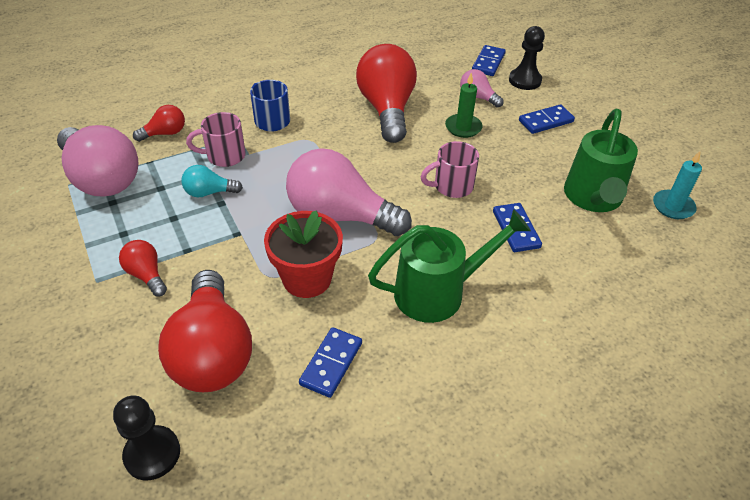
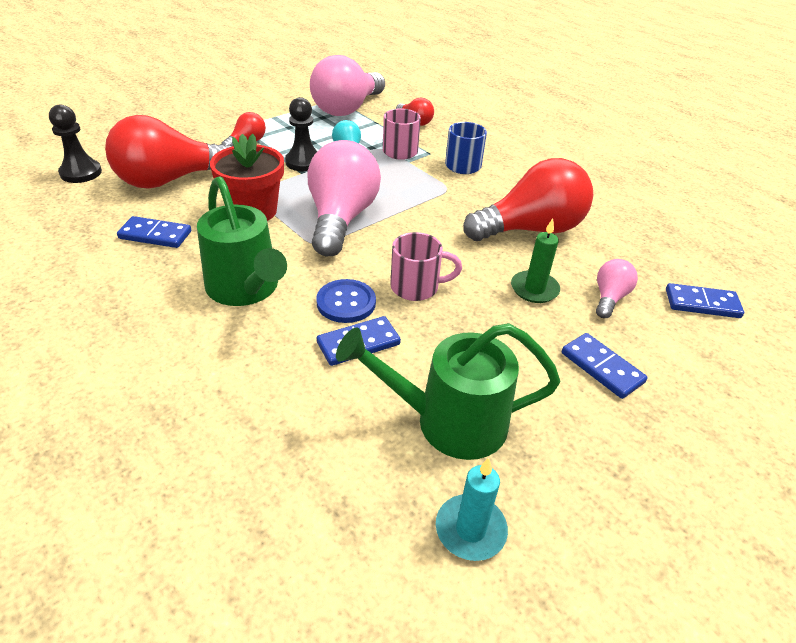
camera: 75 degrees right, 5 degrees down
pink mug [421,141,479,198] -> pink mug turned 120 degrees clockwise [390,232,462,301]
black pawn [509,26,545,90] -> black pawn moved to [285,97,317,171]
none -> blue button [316,279,376,323]

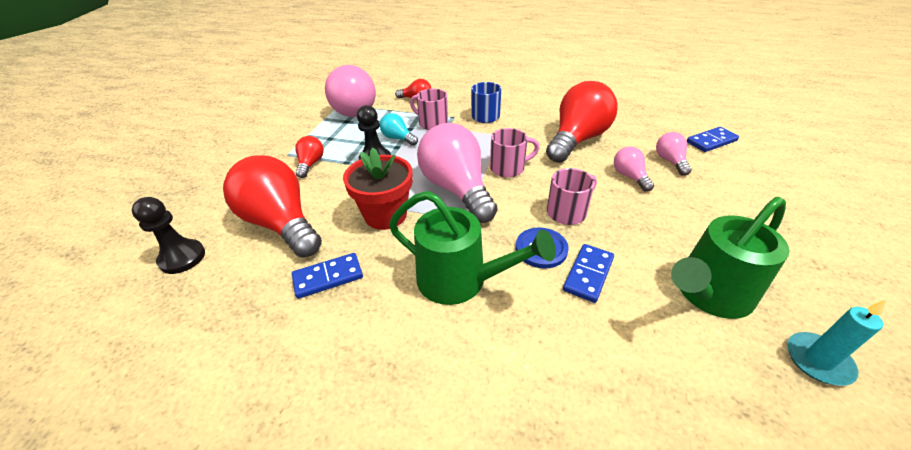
camera: 30 degrees left, 0 degrees up
red light bulb [105,115,232,189] -> red light bulb turned 105 degrees clockwise [223,155,322,257]
green candle [511,218,560,303] -> pink light bulb [614,147,654,192]
blue domino [562,333,647,399] -> none
none -> pink mug [490,128,540,177]

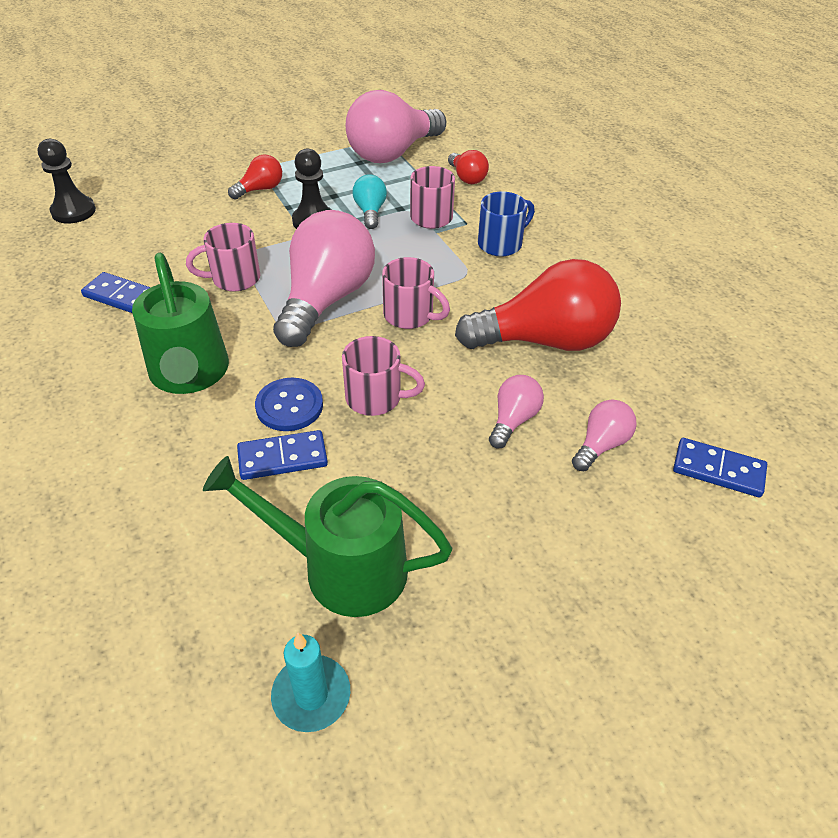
camera: 45 degrees right, 5 degrees up
red light bulb [223,155,322,257] -> none
red flower pot [343,148,413,230] -> pink mug [186,223,260,292]

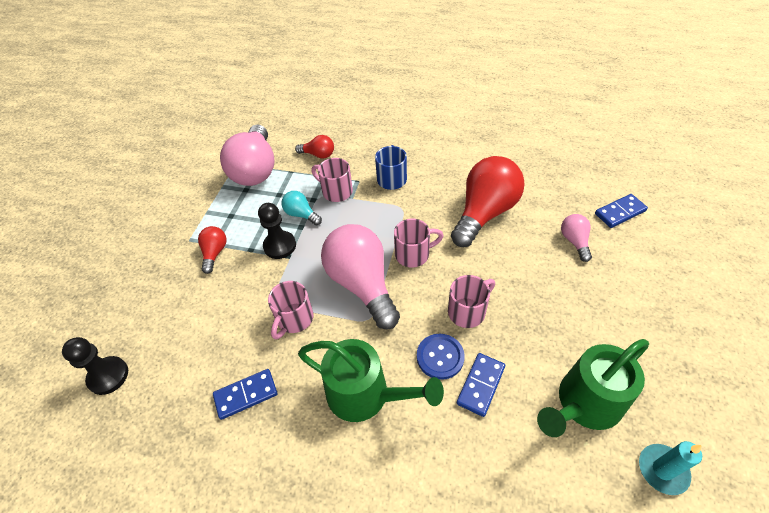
camera: 45 degrees left, 5 degrees up
pink light bulb [489,375,544,448] -> none

